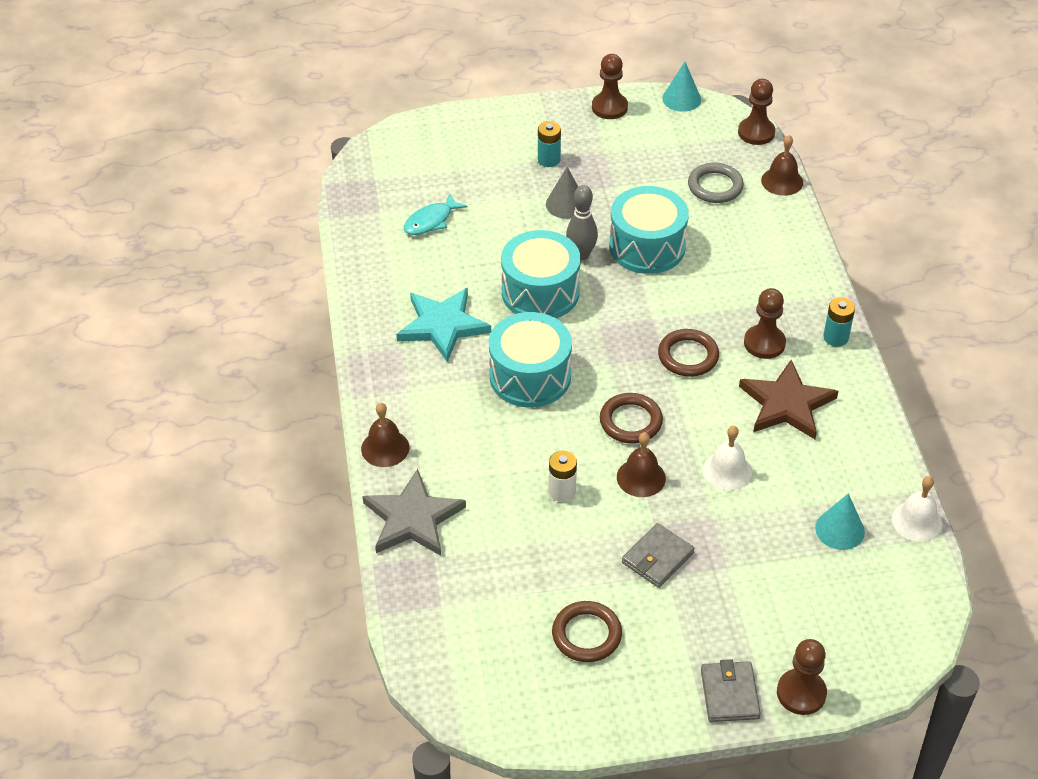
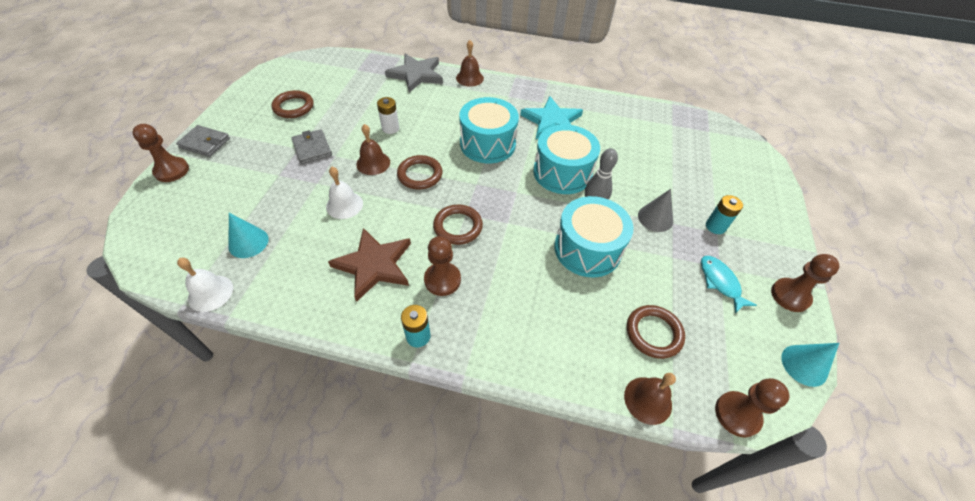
camera: 110 degrees right, 5 degrees up
turquoise fish [404,193,468,235] -> turquoise fish moved to [701,256,757,314]
grey ring [688,163,744,203] -> brown ring [627,305,685,359]

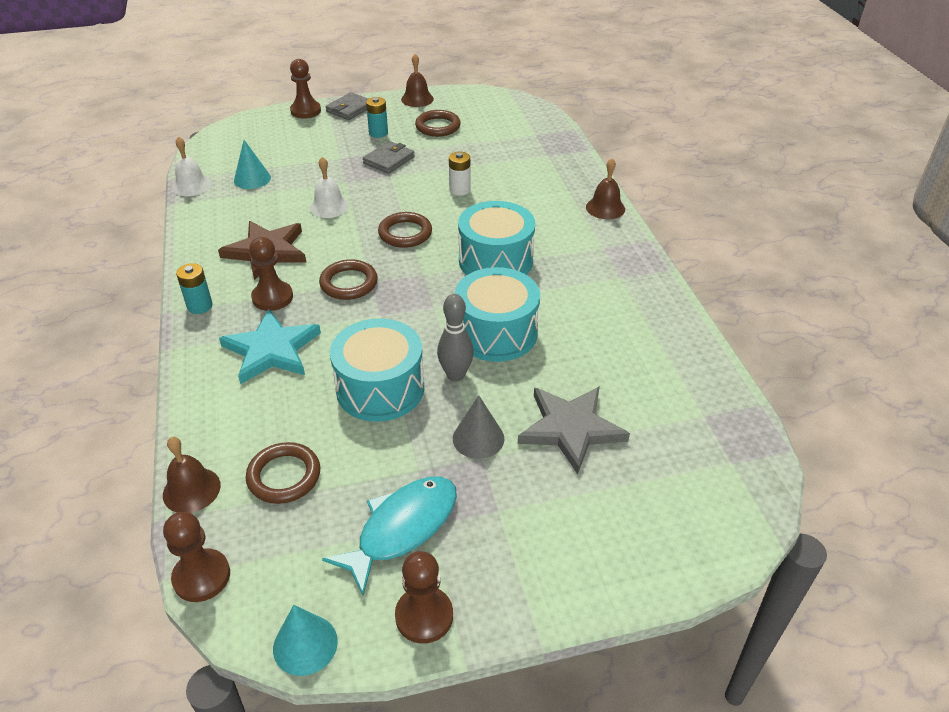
camera: 65 degrees right, 10 degrees down
grey wallet [176,125,230,157] -> grey wallet turned 45 degrees clockwise [325,92,368,120]
brown bell [356,124,390,175] -> brown bell moved to [401,54,434,107]
grey star [385,54,443,93] -> grey star moved to [518,386,630,474]
turquoise star [520,96,583,139] -> turquoise star moved to [219,309,321,384]
turquoise fish [701,256,757,314] -> turquoise fish [322,476,457,596], size x1.55
turquoise battery [706,195,743,234] -> turquoise battery moved to [366,97,388,138]

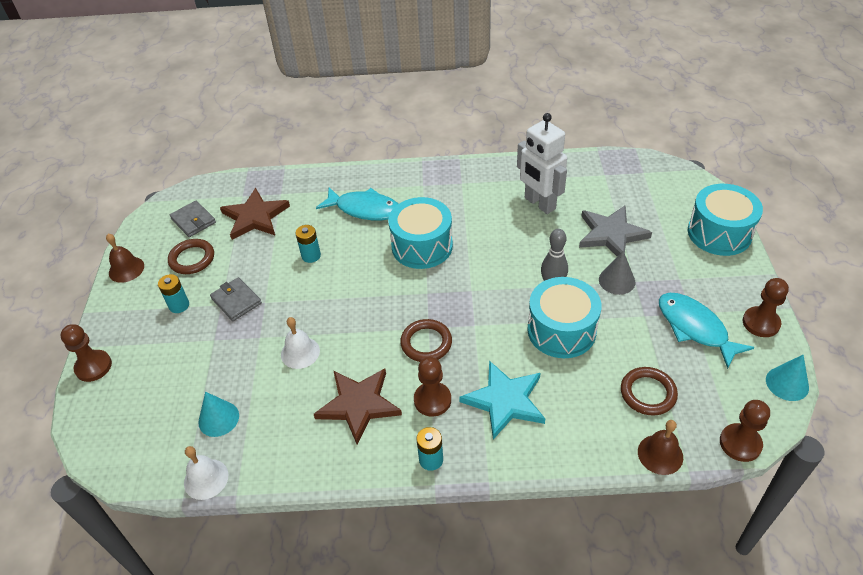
camera: 75 degrees left, 5 degrees up
grey wallet [325,92,368,120] -> grey wallet moved to [170,201,216,237]
brown ring [378,212,432,248] -> none
white battery [449,152,470,196] -> turquoise battery [296,225,321,263]
turquoise drum [455,267,540,362] -> turquoise drum moved to [688,184,763,256]
brown bell [586,158,625,219] -> none
none -> brown star [220,188,290,240]
none -> turquoise fish [316,187,398,220]
none -> white robot [517,113,567,214]

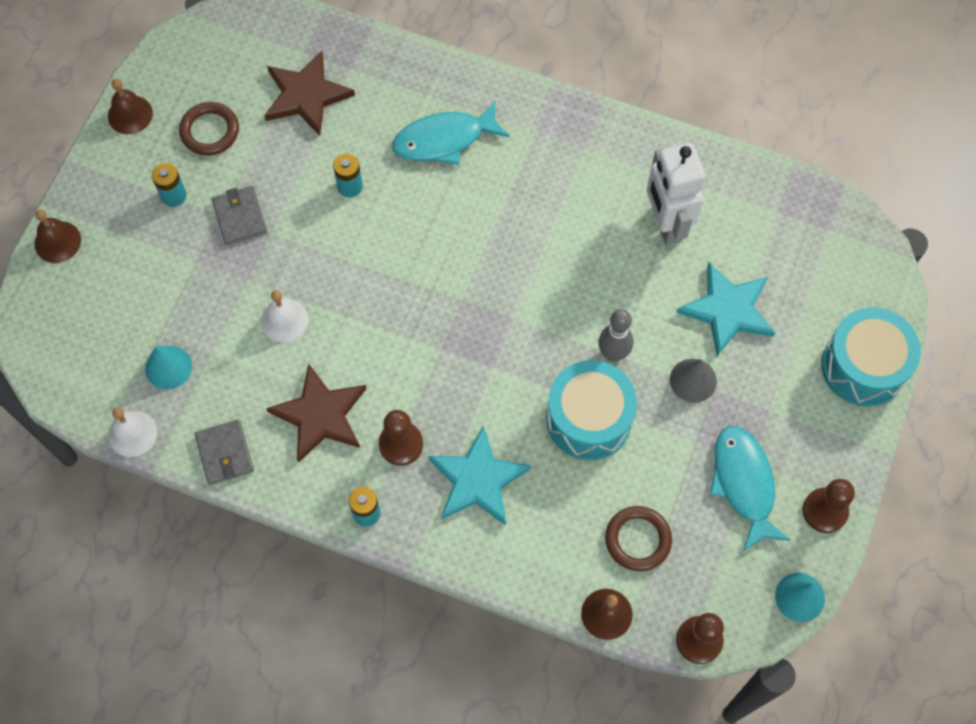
camera: 20 degrees right, 20 degrees up
brown pawn [61,324,112,382] -> brown bell [35,210,81,263]
grey wallet [170,201,216,237] -> grey wallet moved to [195,419,254,485]
turquoise fish [316,187,398,220] -> turquoise fish turned 120 degrees clockwise [392,101,510,165]
turquoise drum [388,197,453,269] -> none
brown ring [400,319,452,362] -> none
grey star [579,206,652,256] -> turquoise star [676,263,775,356]

